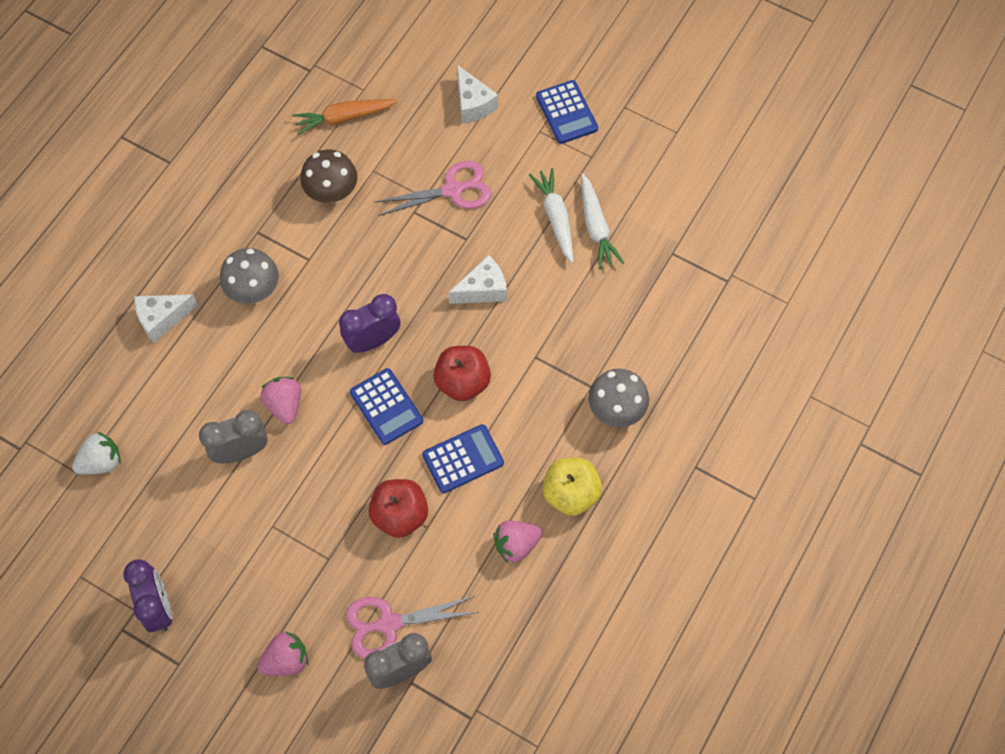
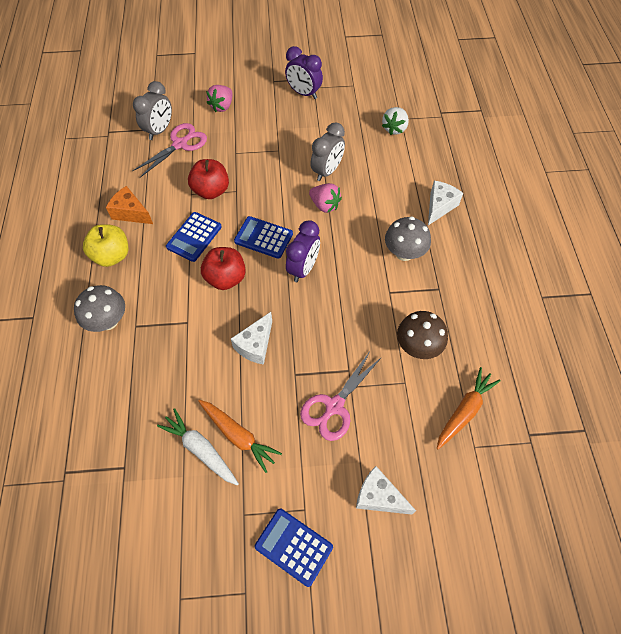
camera: 145 degrees right, 5 degrees down
pink strawberry [493,520,543,564] -> orange cheese [106,186,153,224]
white carrot [529,168,574,263] -> orange carrot [198,400,282,473]

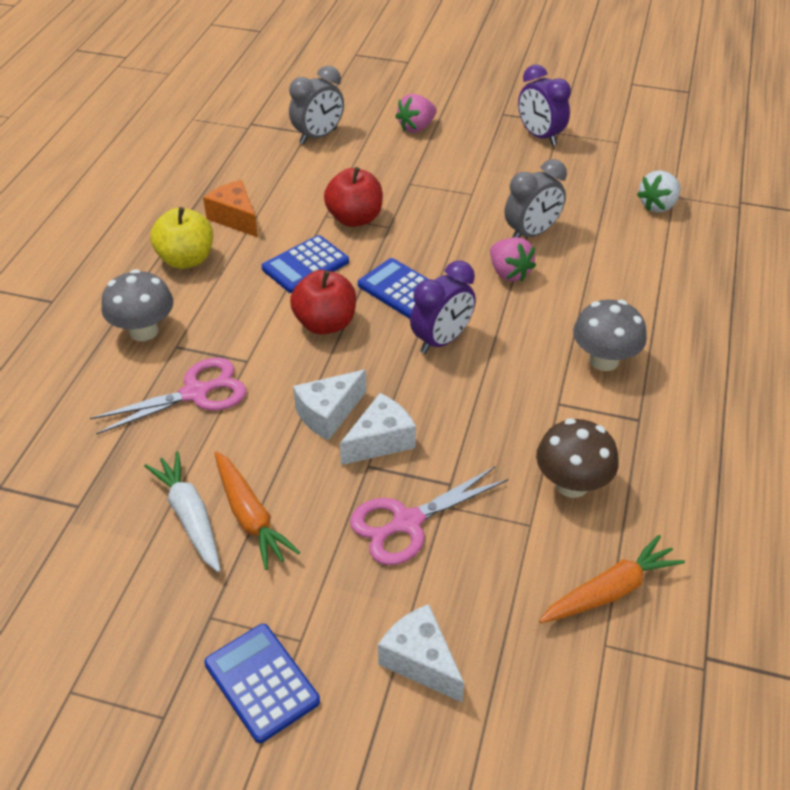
camera: 20 degrees right, 15 degrees down
pink scissors [132,123,207,177] -> pink scissors moved to [90,358,246,435]
white cheese [428,181,463,225] -> white cheese moved to [340,393,416,465]

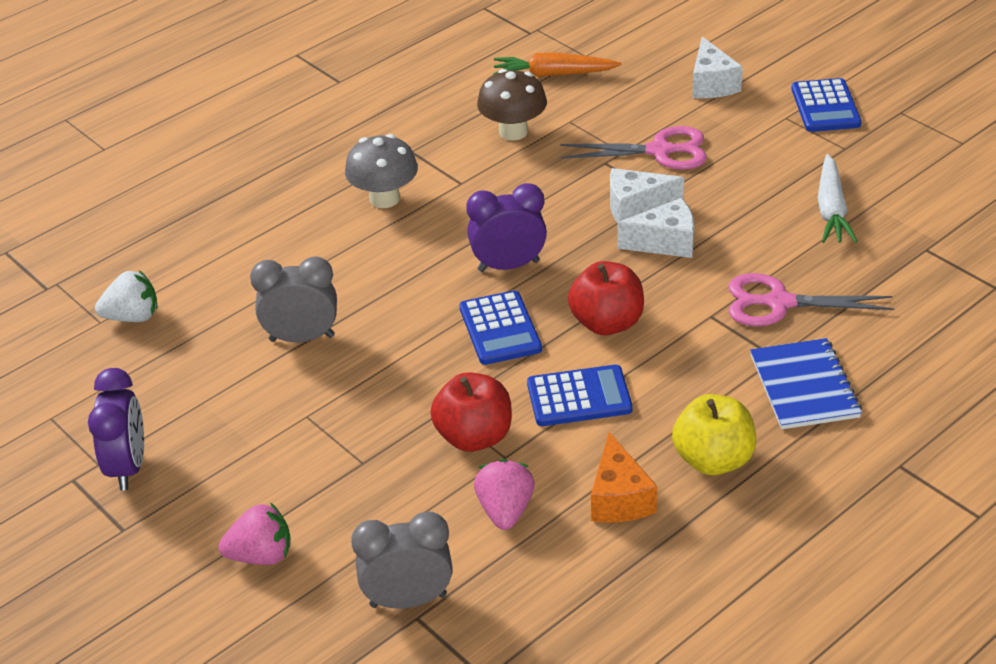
camera: 145 degrees left, 5 degrees down
grey mushroom [102,269,173,341] -> blue notebook [750,338,862,429]
orange carrot [215,451,300,570] -> none
pink strawberry [490,237,536,282] -> pink strawberry moved to [474,459,535,530]

